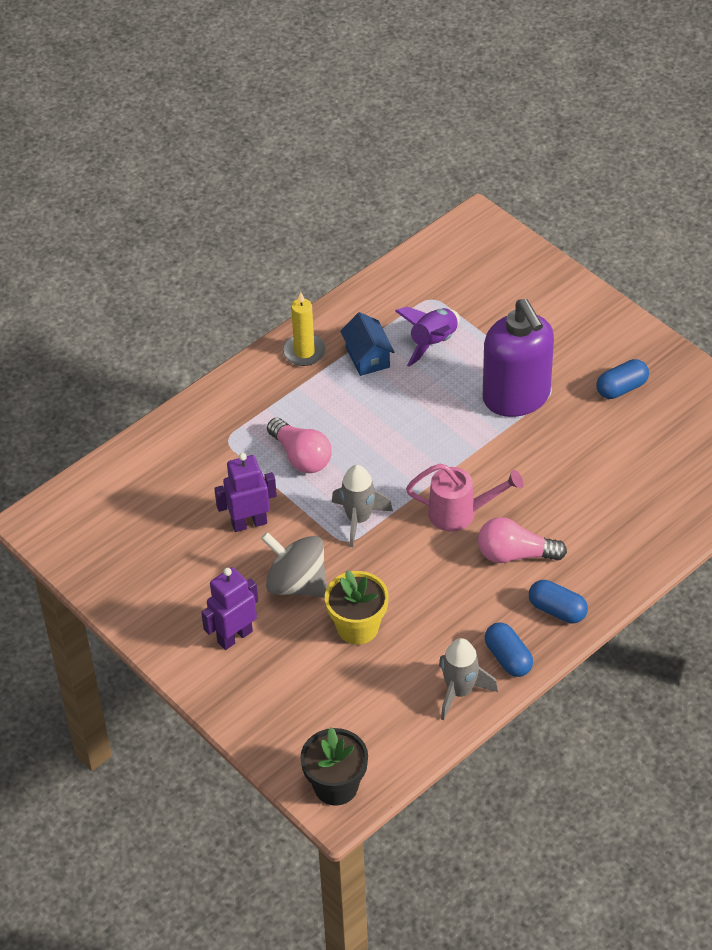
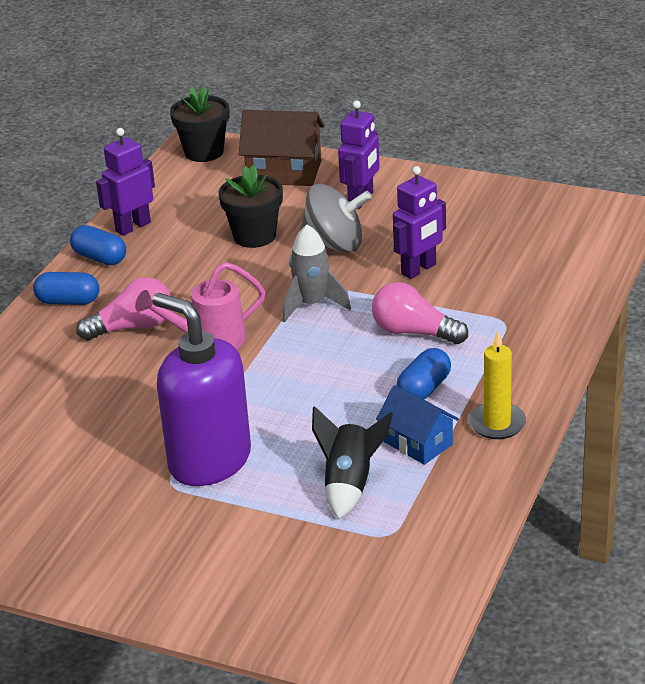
camera: 155 degrees right, 15 degrees down
yellow flower pot [325,570,389,645] -> black flower pot [218,165,283,248]
purple rocket [395,306,460,367] -> black rocket [312,406,393,519]
grey rocket [439,638,498,720] -> purple robot [96,128,155,236]
blue capsule [596,359,649,399] -> blue capsule moved to [397,348,451,399]
none -> brown house [239,110,324,186]

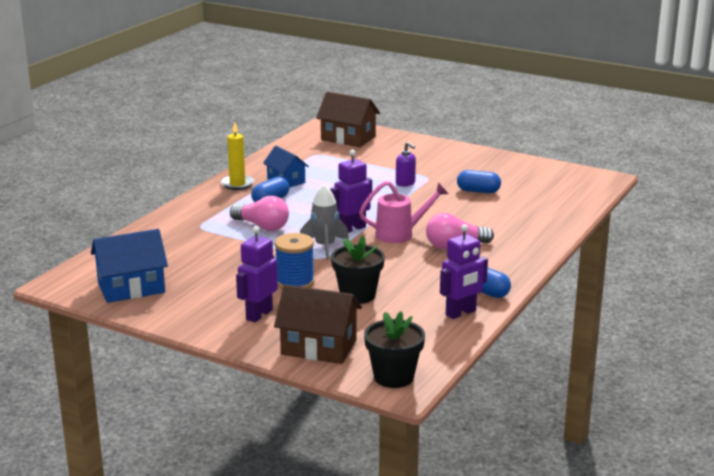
camera: 175 degrees left, 10 degrees down
blue capsule [33,272,99,305] -> blue capsule moved to [457,170,501,193]
purple soap dispenser [152,293,251,486] -> purple soap dispenser [396,142,416,187], size x0.41
grey spinning top [300,184,372,253] -> blue spool [274,233,315,289]
black rocket [312,406,393,519] -> none
purple robot [393,166,446,279] -> purple robot moved to [330,150,372,233]
none -> blue house [91,229,168,303]
none -> brown house [316,92,380,147]

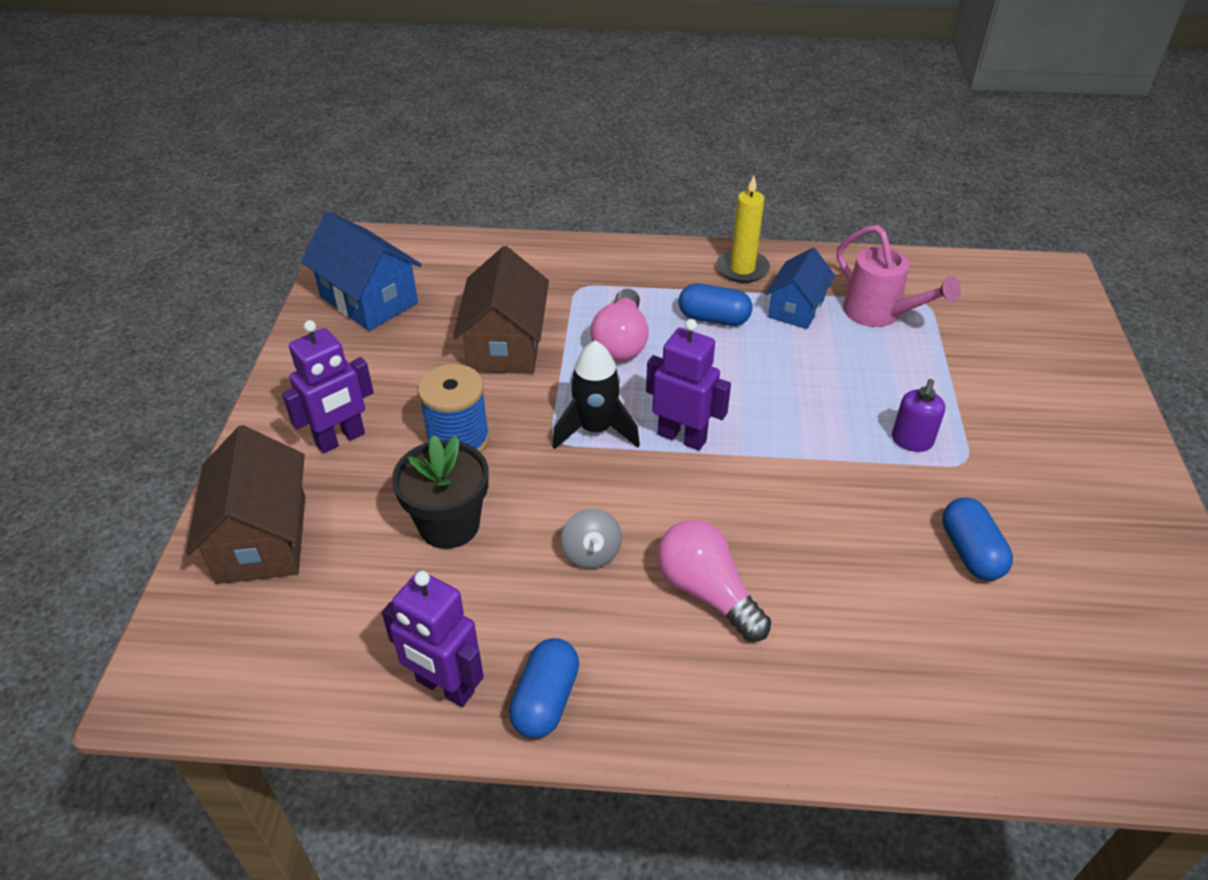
camera: 65 degrees right, 20 degrees up
purple robot [236,226,278,322] -> purple robot turned 135 degrees clockwise [282,320,374,454]
grey rocket [300,184,349,260] -> black rocket [552,341,640,449]
brown house [316,92,380,147] -> brown house moved to [453,246,549,374]
pink watering can [359,181,449,243] -> pink watering can moved to [837,225,961,327]
black flower pot [364,311,425,388] -> none
none -> grey spinning top [561,509,622,569]

